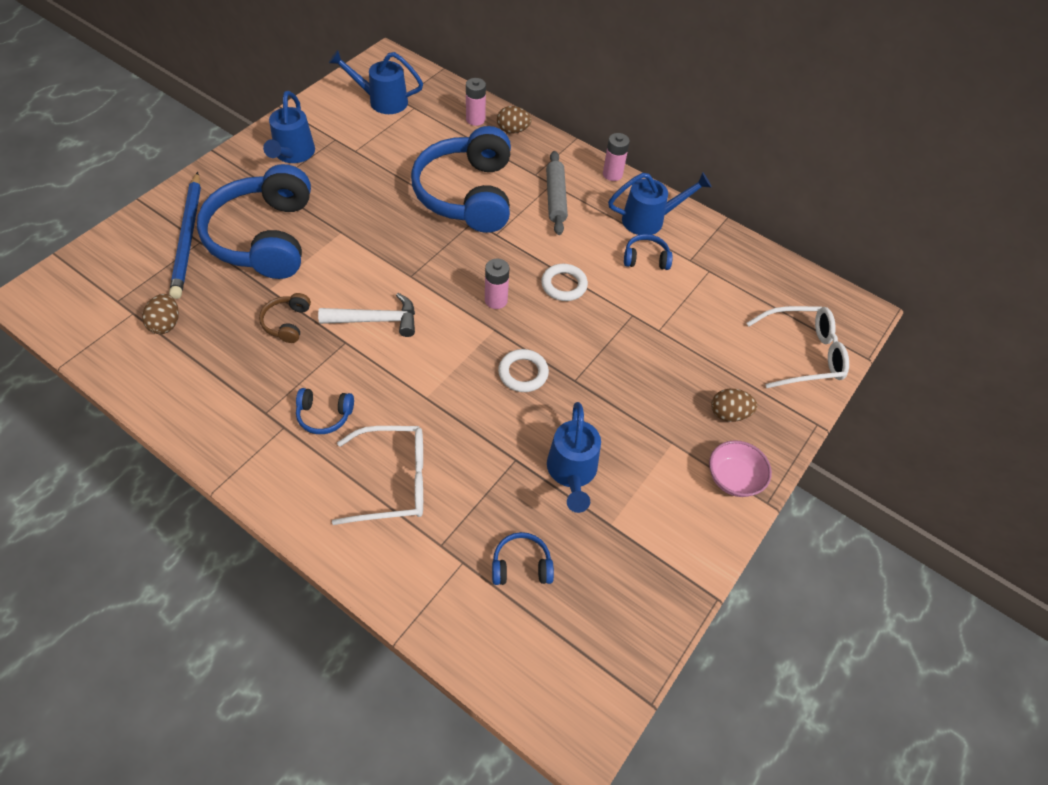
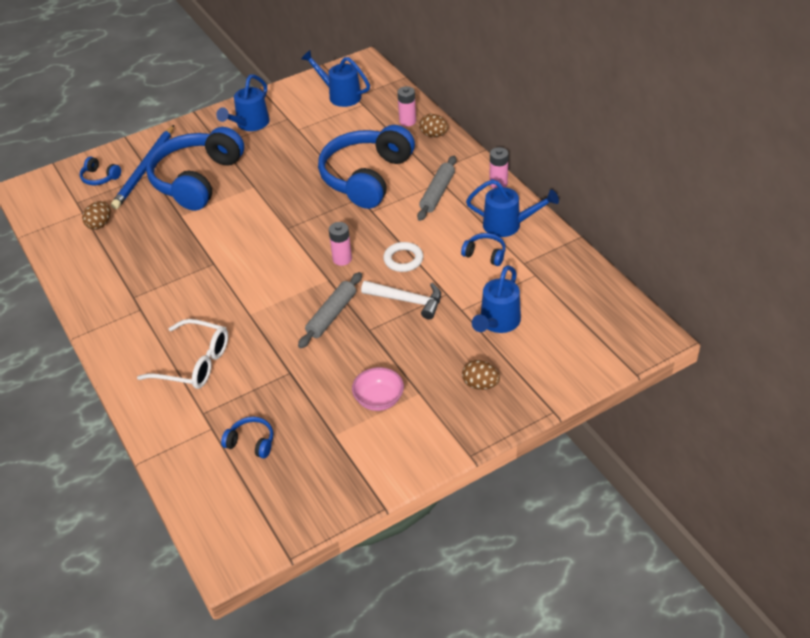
camera: 30 degrees right, 10 degrees down
brown headphones [259,293,311,343] -> none
blue headphones [296,388,354,434] -> blue headphones moved to [80,157,121,185]
white hammer [318,293,415,337] -> white hammer moved to [361,281,441,319]
white ring [498,349,549,392] -> grey rolling pin [298,272,362,348]
blue watering can [547,402,601,513] -> blue watering can moved to [472,265,521,333]
pink bowl [709,440,772,497] -> pink bowl moved to [352,367,404,411]
white glasses [747,306,849,388] -> none

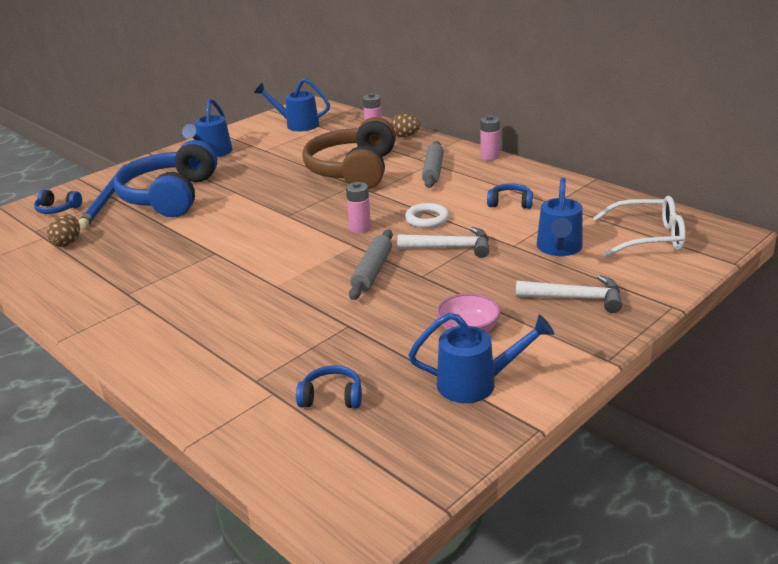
camera: 15 degrees left, 15 degrees down
white glasses [137,319,228,389] -> white glasses moved to [593,196,686,257]
blue headphones [318,125,415,209] -> brown headphones [302,117,396,190]
brown egg [462,360,500,390] -> white hammer [516,275,622,313]
blue watering can [466,179,559,237] -> blue watering can moved to [409,313,554,403]

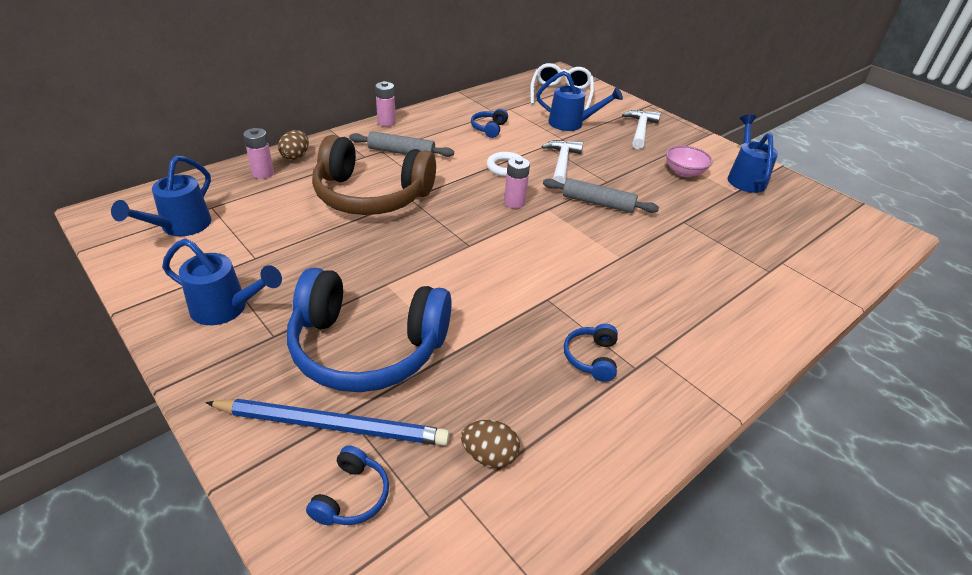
camera: 90 degrees left, 10 degrees up
blue headphones [296,365,362,408] -> blue headphones moved to [564,324,618,382]

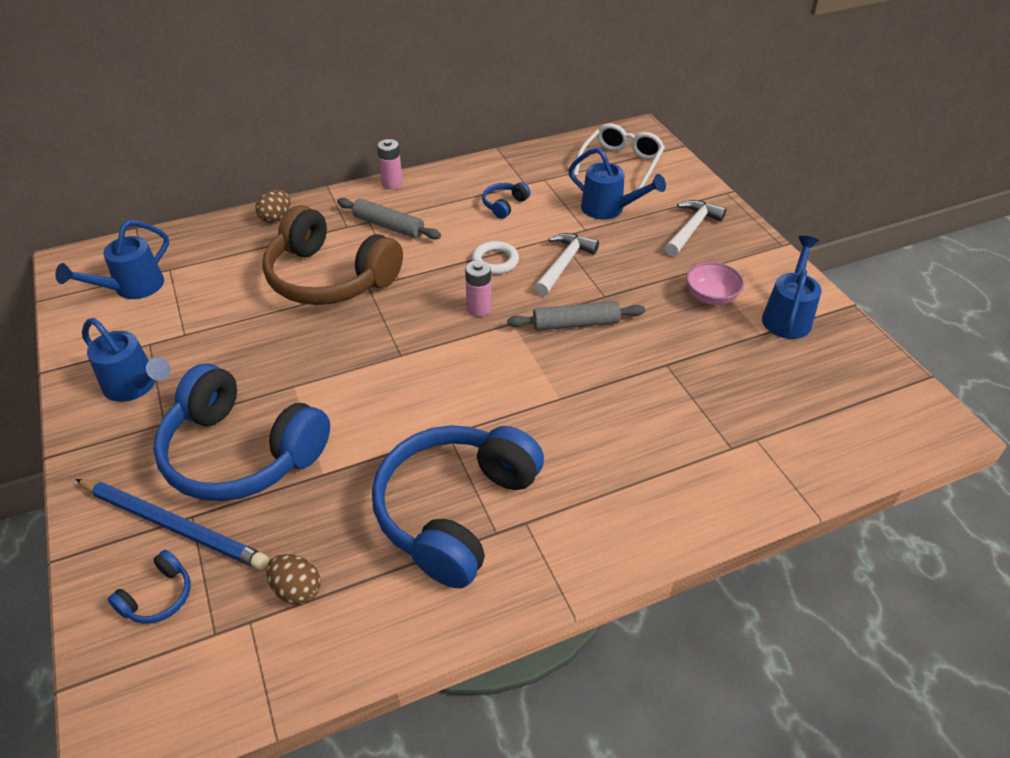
camera: 20 degrees right, 5 degrees up
pink battery [243,128,274,179] -> none
grey rolling pin [543,178,659,213] -> grey rolling pin turned 45 degrees counterclockwise [507,301,645,331]
blue headphones [564,324,618,382] -> blue headphones [372,425,544,588], size x2.48

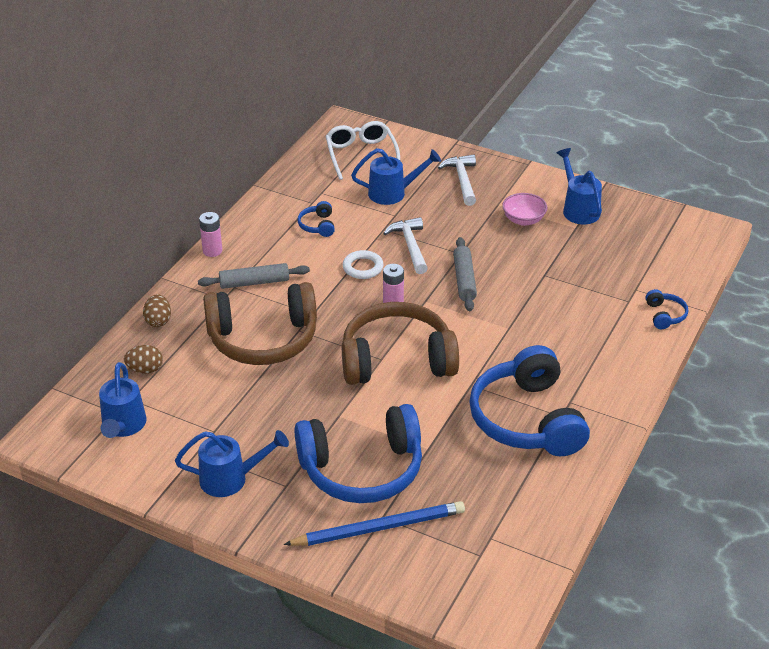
camera: 40 degrees left, 5 degrees down
blue headphones [108,550,191,624] -> blue headphones moved to [646,289,688,329]
brown egg [266,554,321,605] -> brown egg moved to [124,345,163,374]
grey rolling pin [507,301,645,331] -> grey rolling pin turned 45 degrees counterclockwise [453,237,477,311]
none -> brown headphones [342,302,459,385]

